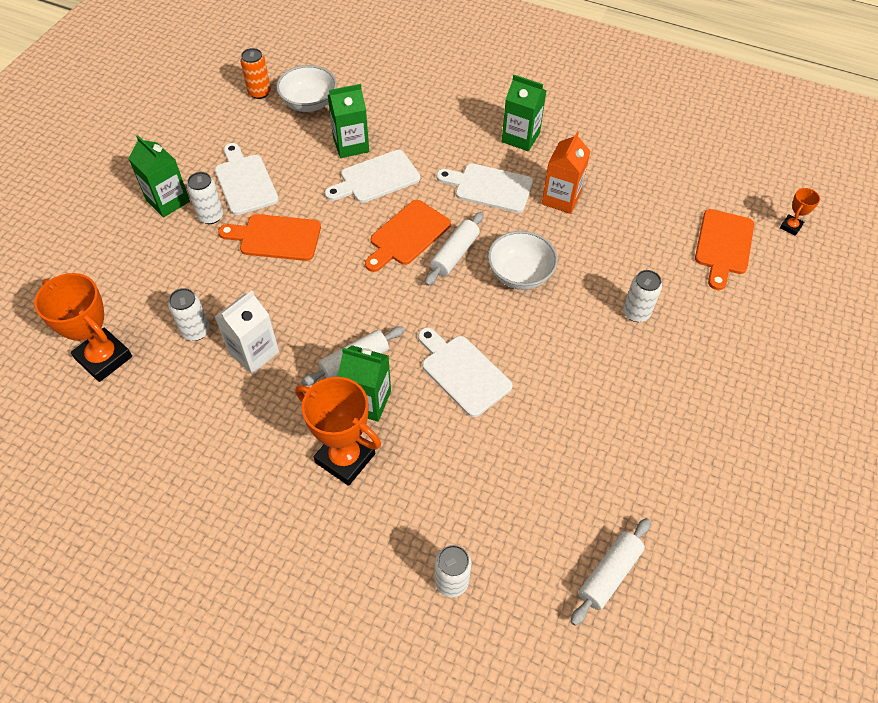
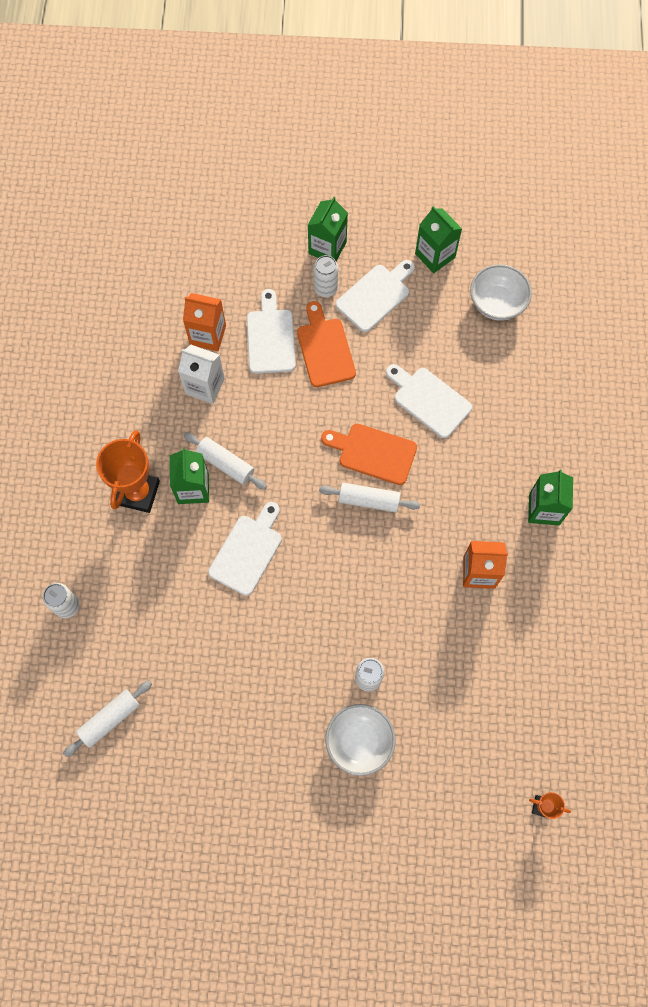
camera: 70 degrees right, 15 degrees up
orange trophy [34,273,132,382] -> none
white can [168,288,209,341] -> orange carton [183,293,226,351]
orange can [240,48,271,99] -> none
green carton [328,84,369,158] -> green carton moved to [415,206,462,273]
white cutting board [436,163,533,213] -> white cutting board moved to [247,289,296,374]
white bowl [488,231,558,290] -> white bowl moved to [325,704,396,776]
white rolling pin [571,518,651,626] -> white rolling pin turned 60 degrees counterclockwise [63,681,152,757]
orange cutting board [695,209,754,290] -> none

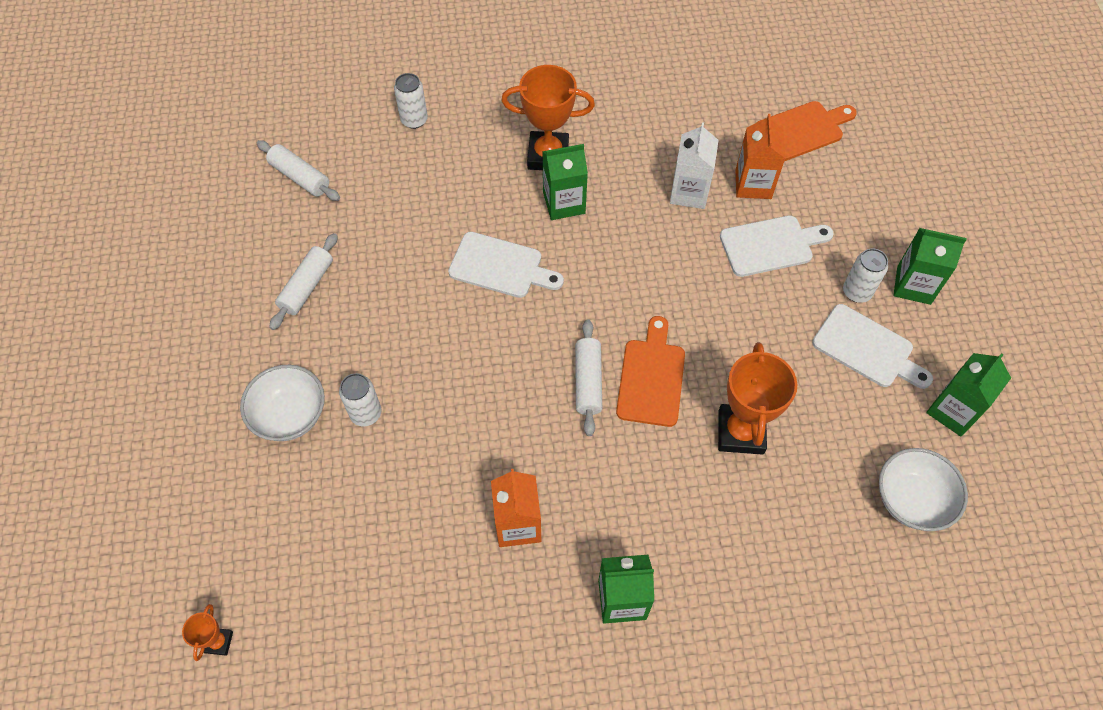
camera: 80 degrees right, 10 degrees down
white rolling pin [183,432,267,490] -> white rolling pin moved to [269,233,338,330]
orange cutting board [297,301,356,387] -> orange cutting board moved to [756,101,857,161]
white cutting board [386,364,472,438] -> orange trophy [718,342,797,455]

